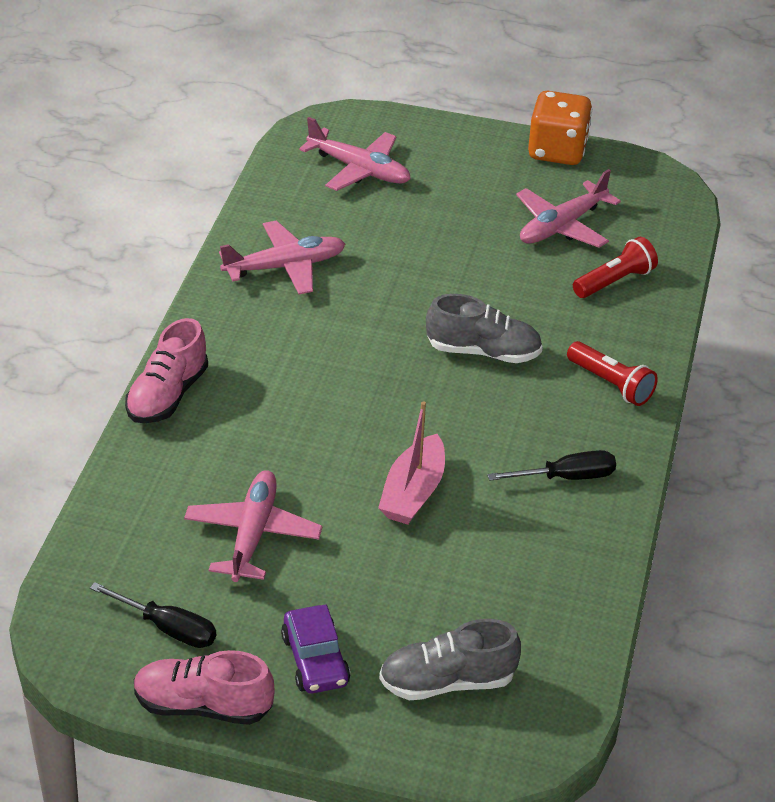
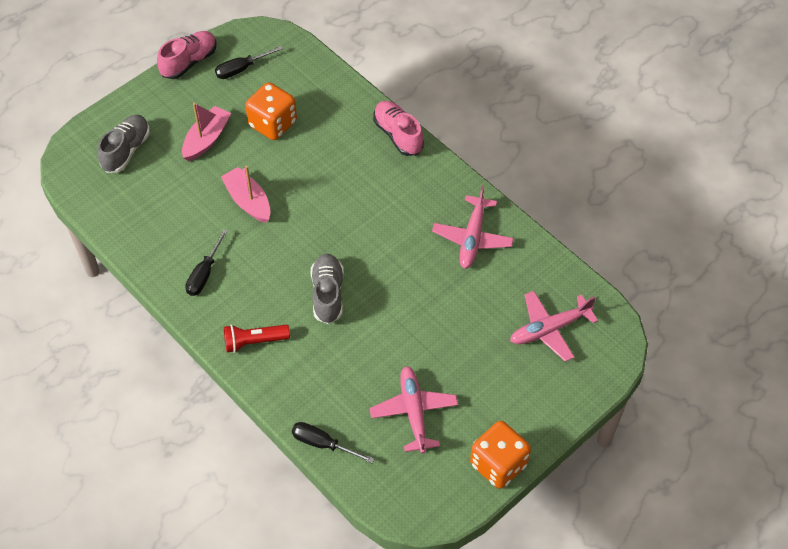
camera: 125 degrees right, 15 degrees up
pink plane [184,470,323,582] -> orange dice [245,82,297,140]
purple car [281,604,350,694] -> none
grey shoe [426,294,543,363] -> grey shoe turned 135 degrees clockwise [311,254,344,324]
red flashlight [573,237,658,298] -> none
none -> pink boat [182,103,231,161]
none -> black screwdriver [292,422,374,463]

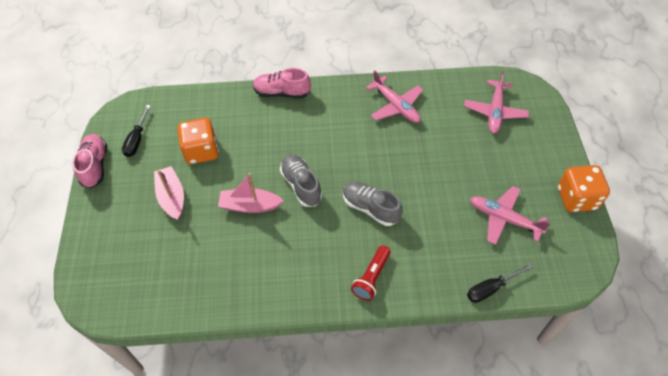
camera: 50 degrees left, 0 degrees up
grey shoe [98,115,150,173] -> grey shoe moved to [280,154,322,207]
black screwdriver [185,229,228,296] -> none

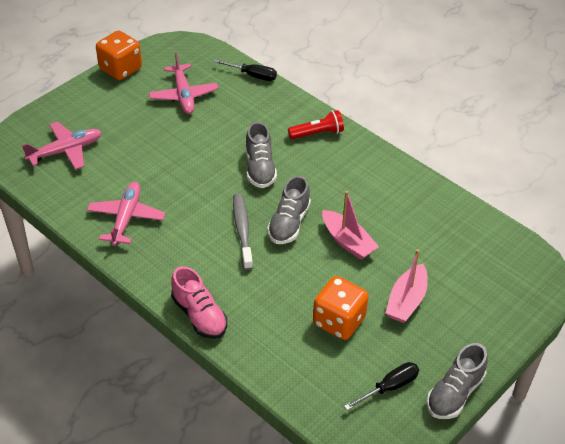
camera: 135 degrees left, 10 degrees down
pink shoe [72,134,107,188] -> grey shoe [427,343,488,419]
none -> grey toothbrush [233,194,253,270]

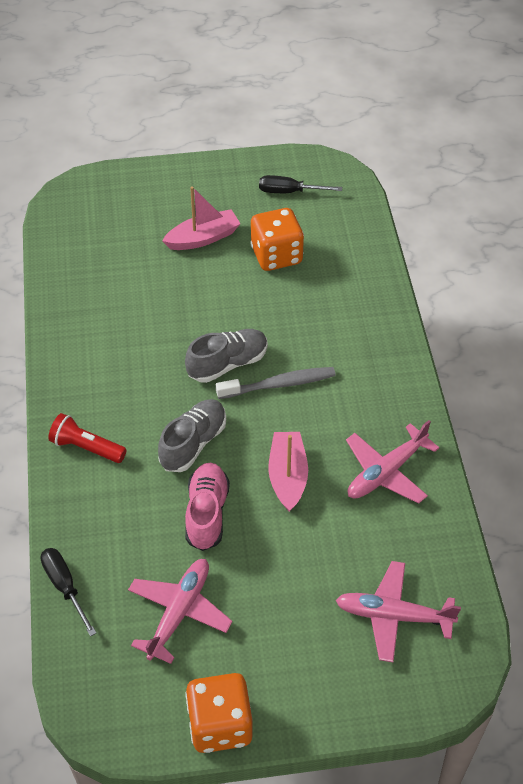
camera: 140 degrees left, 5 degrees up
pink shoe [171,266,227,339] -> pink shoe moved to [185,463,230,551]
grey toothbrush [233,194,253,270] -> grey toothbrush turned 135 degrees counterclockwise [216,367,336,399]
pink boat [322,191,379,260] -> pink boat moved to [268,432,308,512]
grey shoe [427,343,488,419] -> none

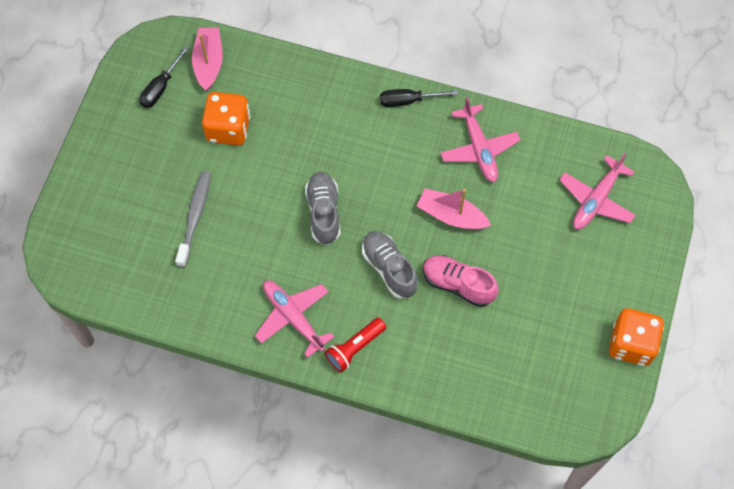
camera: 65 degrees left, 15 degrees up
black screwdriver [40,548,96,636] -> black screwdriver moved to [380,89,458,107]
pink plane [128,559,232,664] -> pink plane moved to [255,280,335,358]
pink boat [162,186,241,250] -> pink boat moved to [192,28,223,91]
grey toothbrush [216,367,336,399] -> grey toothbrush moved to [175,171,211,267]

